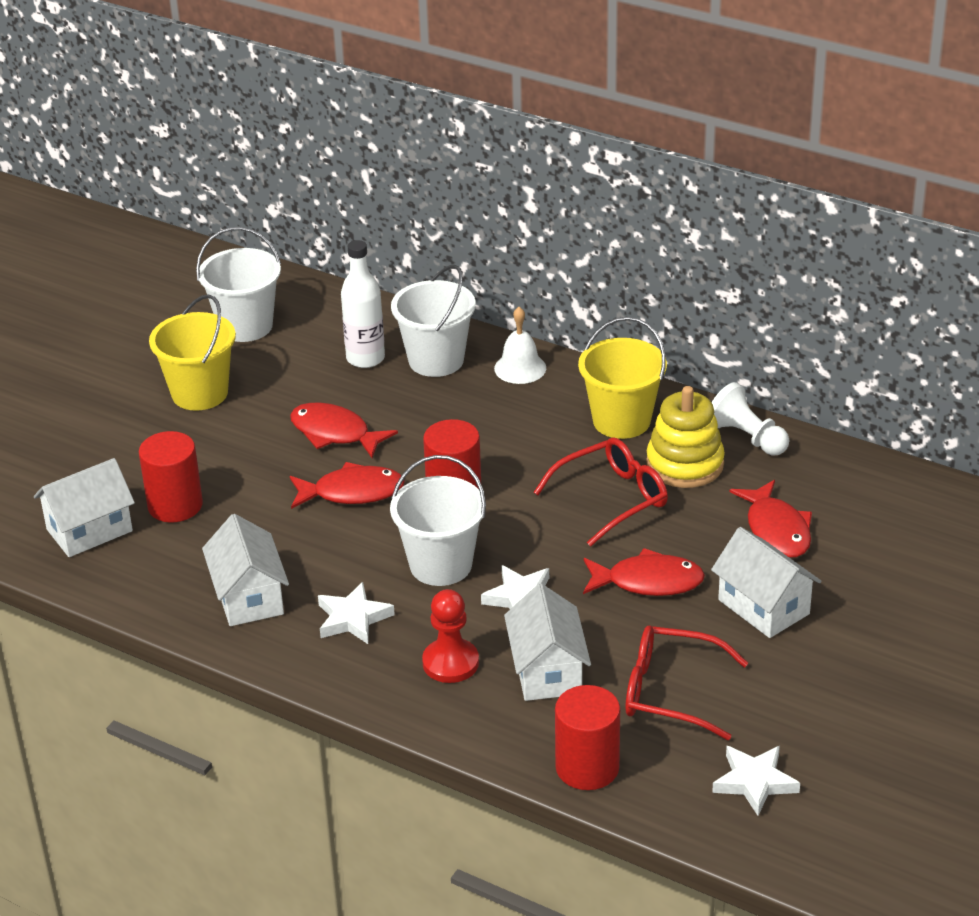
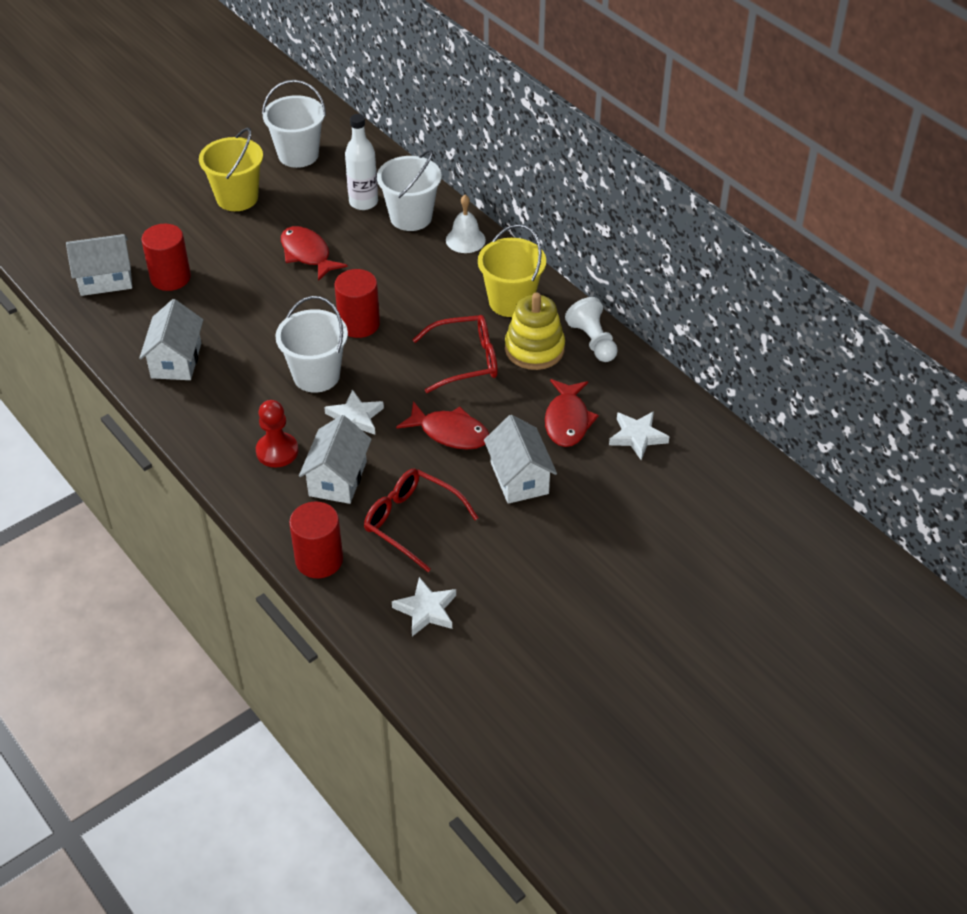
camera: 20 degrees right, 10 degrees up
red fish [290,462,405,509] -> none
white star [318,582,395,644] -> white star moved to [609,411,669,460]

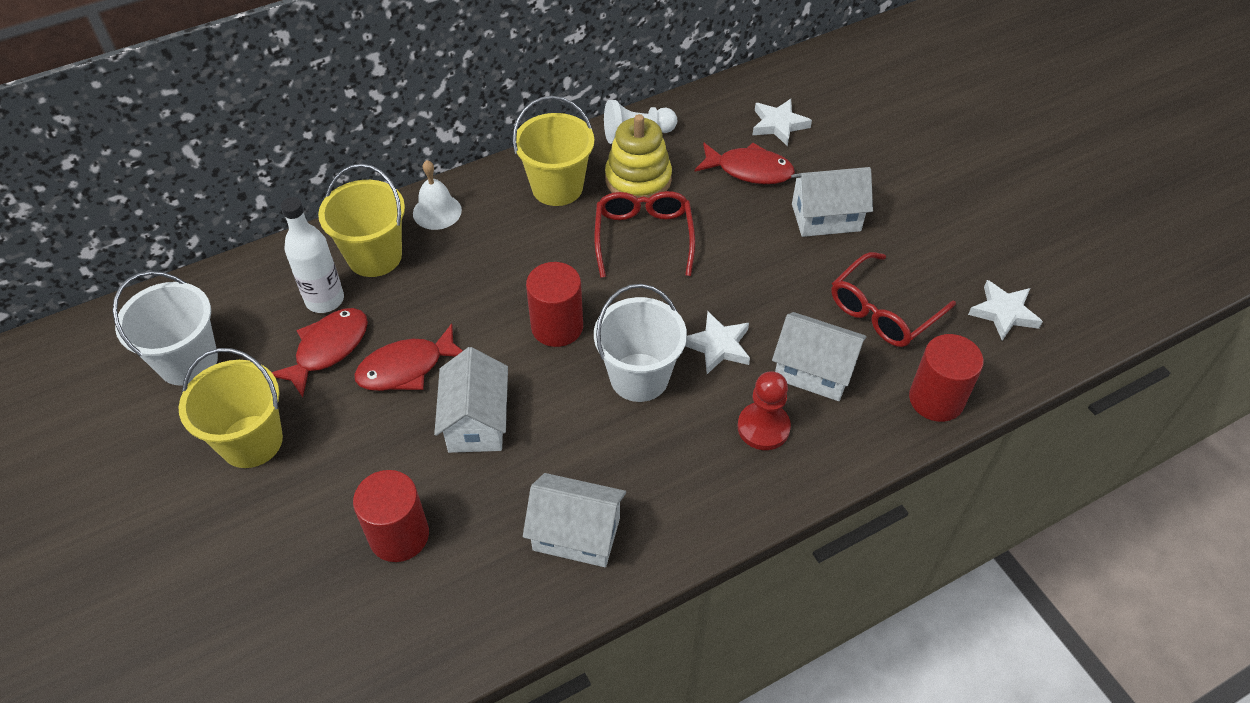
camera: 80 degrees left, 5 degrees up
white house [66,234,132,296] -> white house moved to [434,347,508,453]
white bucket [377,149,441,231] -> yellow bucket [318,164,405,277]
red fish [396,401,489,450] -> red fish moved to [272,308,368,398]

